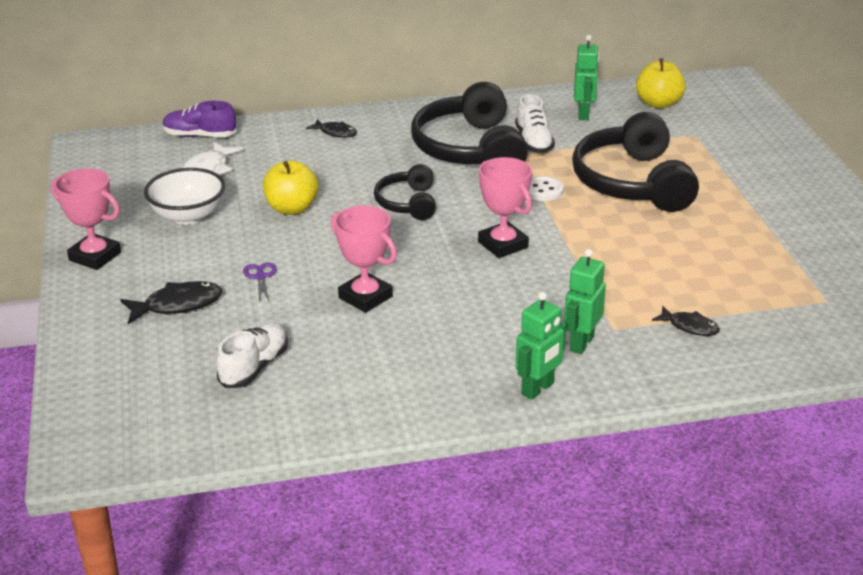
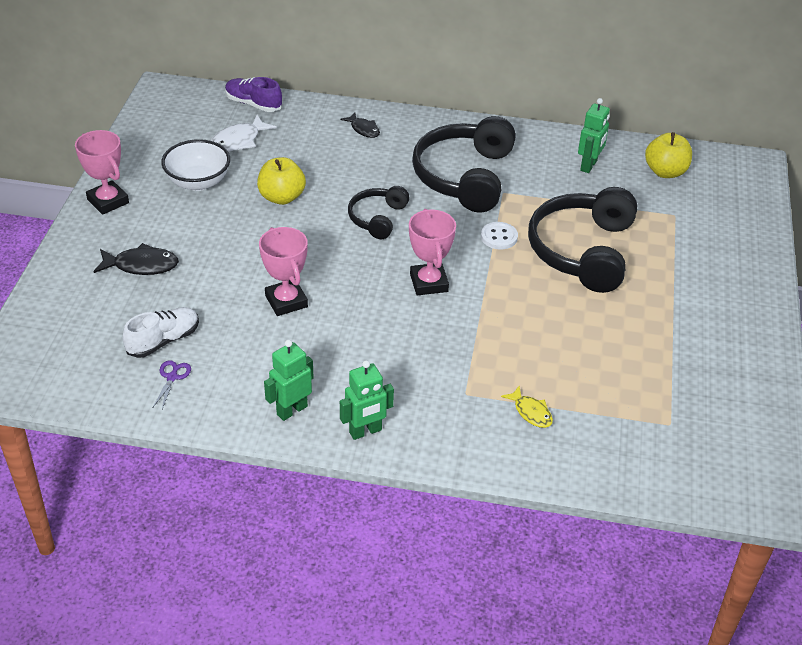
camera: 20 degrees right, 10 degrees up
purple scissors [243,262,277,303] -> purple scissors moved to [153,360,191,409]
white shoe [515,94,555,153] -> none
green robot [564,249,606,354] -> green robot moved to [264,340,314,421]
black fish [652,306,720,336] -> yellow fish [501,386,553,428]

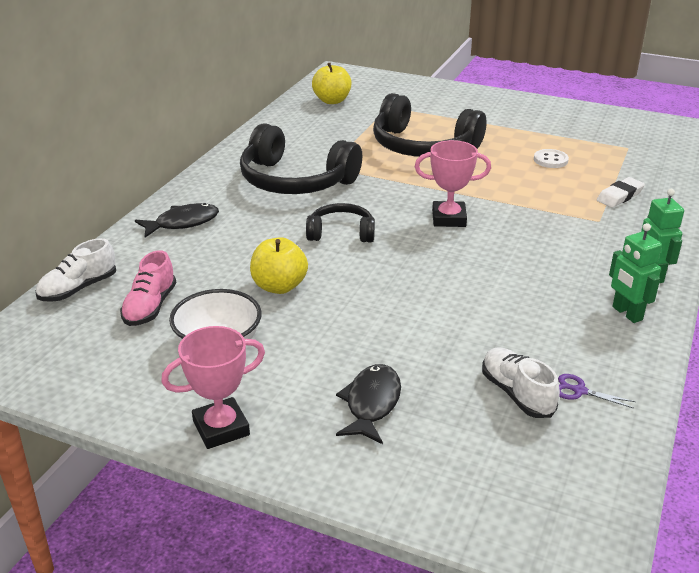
camera: 75 degrees left, 10 degrees down
white fish [211,115,277,152] -> pink shoe [120,250,176,326]
purple shoe [225,77,282,112] -> white shoe [35,238,116,302]
pink trophy [259,227,308,316] -> none
black fish [340,113,380,138] -> black fish [135,203,219,238], size x1.54
black headphones [348,186,409,239] -> black headphones turned 150 degrees clockwise [306,203,375,242]
white button [481,222,518,250] -> white button moved to [534,149,569,168]
yellow fish [501,386,553,428] -> white eraser [597,177,645,208]
green robot [578,98,610,173] -> none

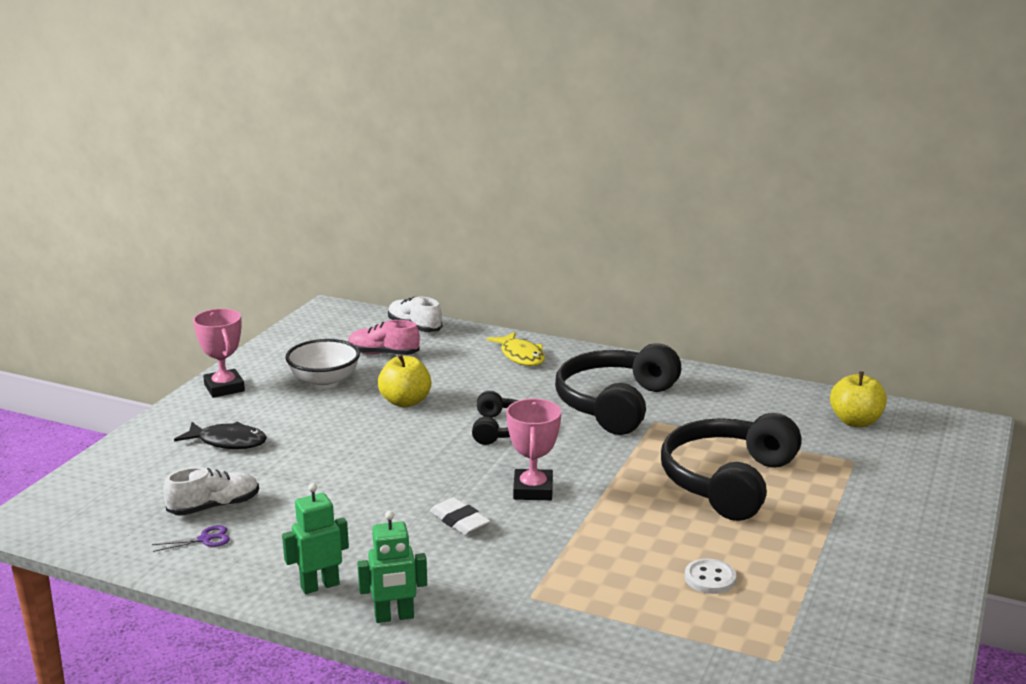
camera: 90 degrees right, 10 degrees down
black fish [135,203,219,238] -> yellow fish [487,332,545,366]
purple scissors [558,374,636,408] -> purple scissors turned 45 degrees clockwise [152,525,230,552]
white eraser [597,177,645,208] -> white eraser moved to [430,497,491,536]

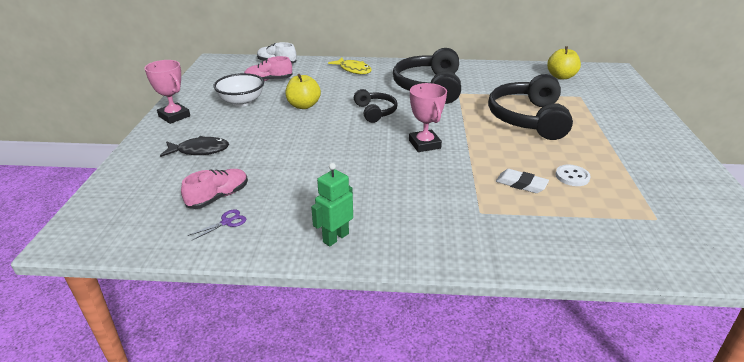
camera: 20 degrees left, 10 degrees up
white shoe [163,467,259,516] -> pink shoe [181,169,248,209]
green robot [357,511,427,623] -> none
white eraser [430,497,491,536] -> white eraser moved to [496,169,549,193]

